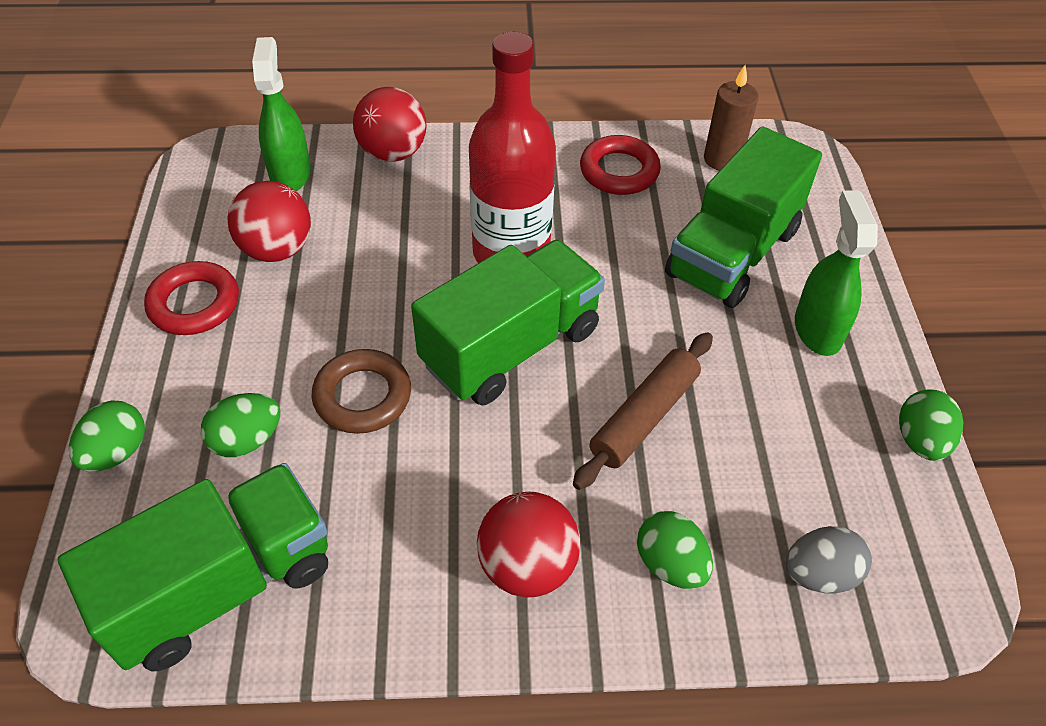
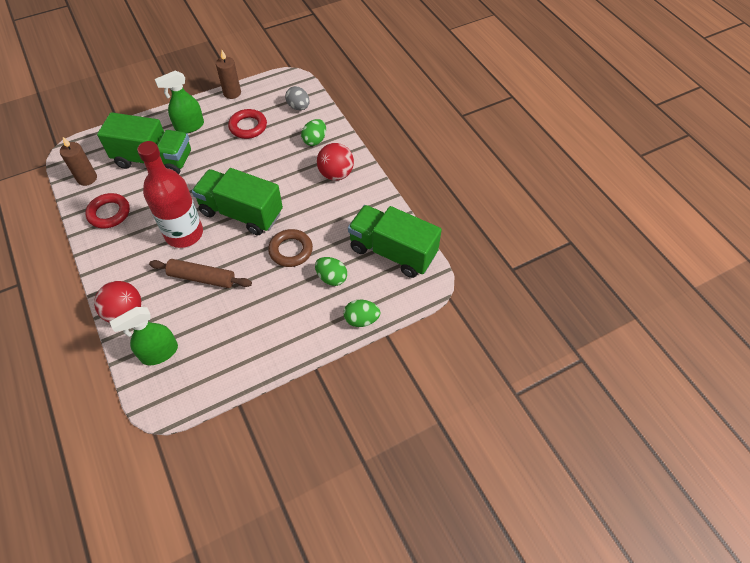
camera: 115 degrees left, 5 degrees up
red ring [144,261,239,335] -> red ring moved to [228,109,267,139]
red ball [227,181,311,262] -> none
brown rolling pin [573,333,713,490] -> brown rolling pin moved to [149,259,252,288]
green egg [899,389,964,461] -> brown candle [216,50,241,99]

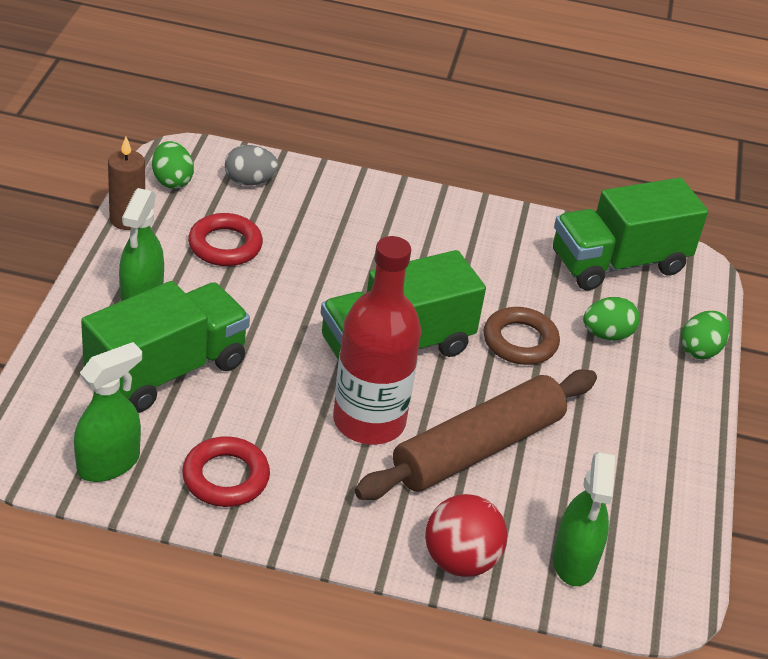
camera: 55 degrees left, 15 degrees down
brown candle [60,137,97,186] -> green spray bottle [74,342,142,482]
brown rolling pin [149,259,252,288] -> brown rolling pin [355,369,597,500], size x1.56
green egg [301,119,326,146] -> green egg moved to [152,141,194,189]
red ball [317,143,354,181] -> none

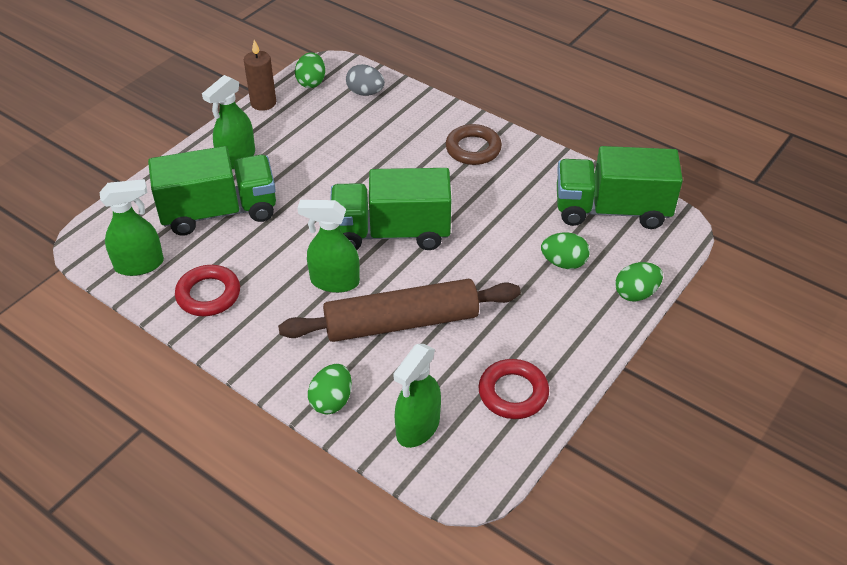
camera: 30 degrees right, 5 degrees up
red ring [188,213,263,266] -> red ring moved to [478,359,549,419]
red bottle [333,236,421,444] -> green spray bottle [297,200,360,293]
red ball [425,494,507,577] -> green egg [308,364,352,415]
brown ring [483,307,560,365] -> brown ring moved to [446,124,502,165]

